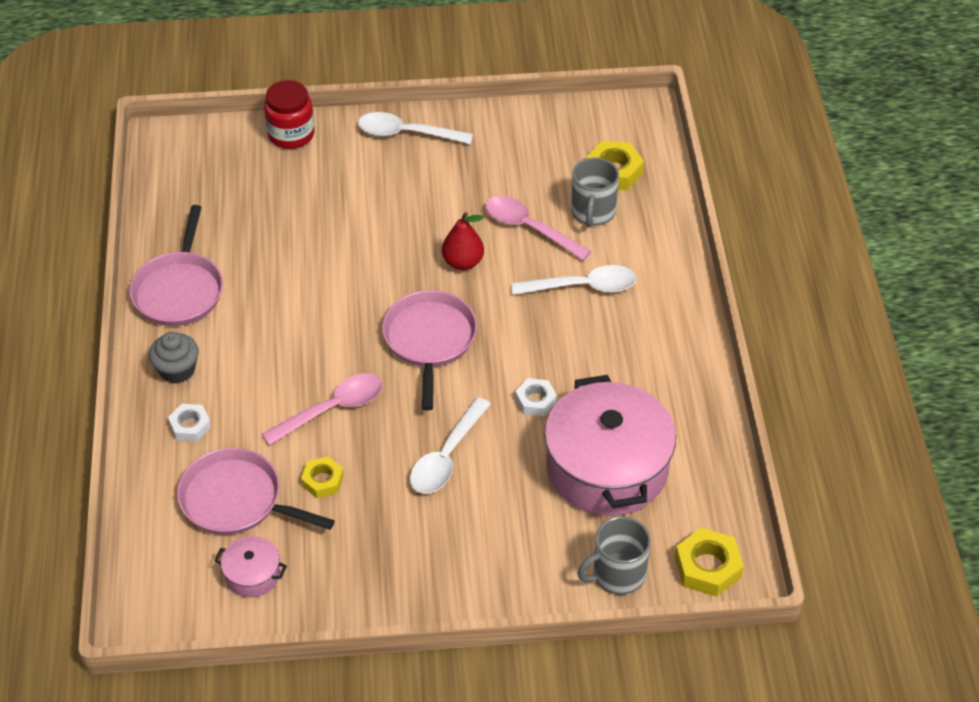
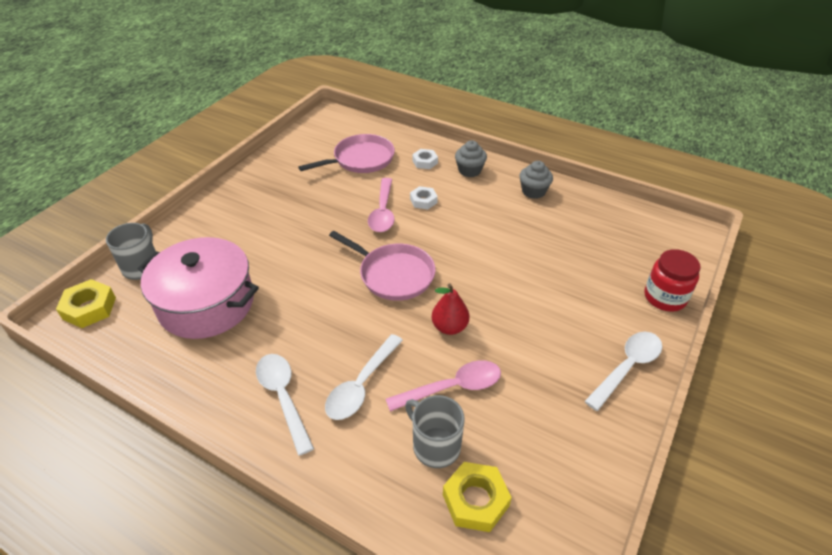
camera: 125 degrees right, 5 degrees down
pink pan [129,205,223,326] -> grey cupcake [519,161,553,199]
pink pot [214,536,287,597] -> none
yellow nut [301,456,344,498] -> none
white spoon [410,397,491,494] -> white spoon moved to [256,354,314,456]
white nut [515,378,557,416] -> white nut moved to [410,186,438,210]

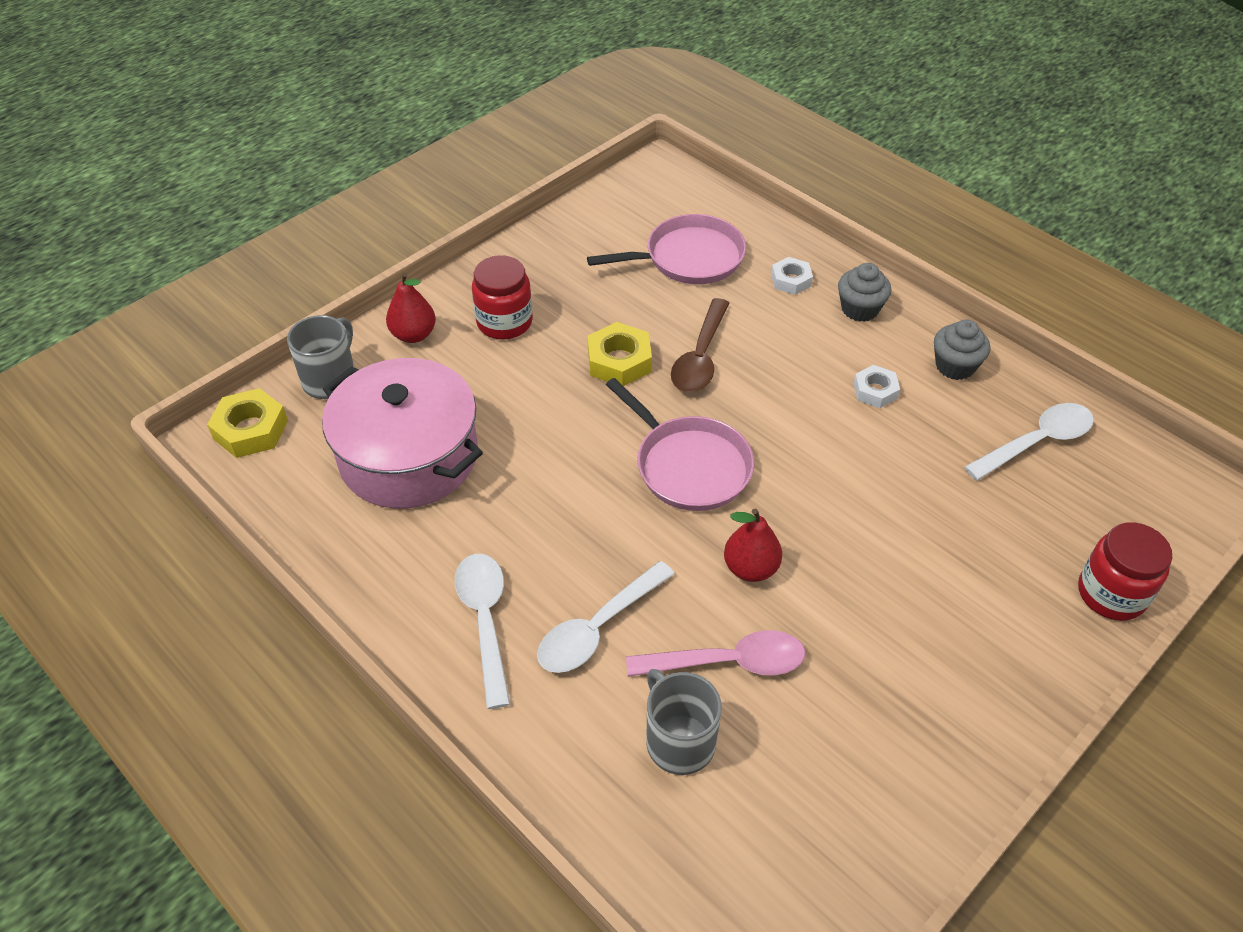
camera: 15 degrees right, 5 degrees up
pink spoon [368,178,395,232] -> brown spoon [671,298,729,393]
white nut [410,186,438,210] -> white nut moved to [853,365,900,408]
yellow nut [443,462,512,532] -> yellow nut moved to [588,322,652,386]
white spoon [584,332,662,411] -> white spoon moved to [964,403,1094,481]
none -> red pear [386,272,436,343]
none -> red jar [472,255,533,339]

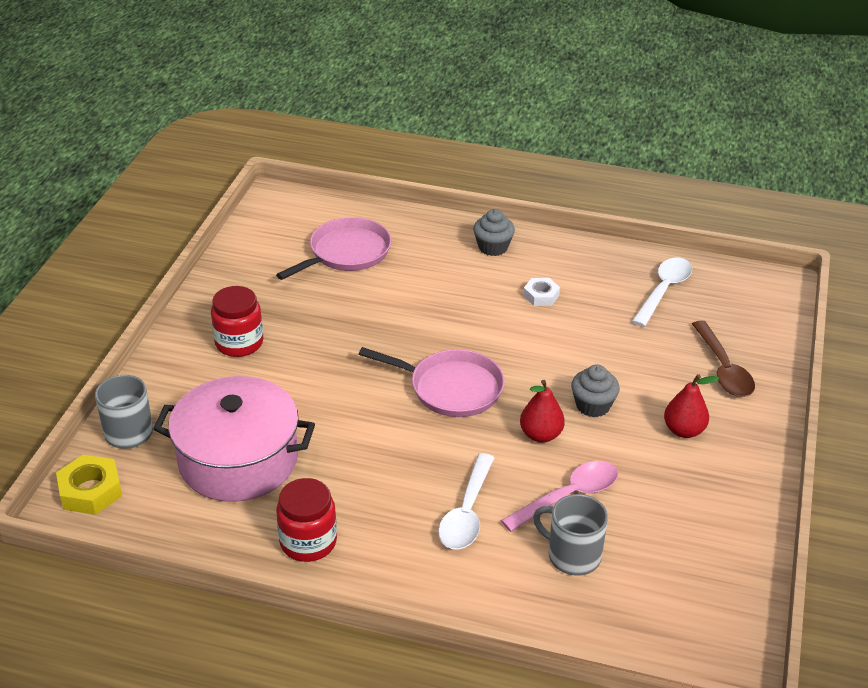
camera: 30 degrees left, 10 degrees down
red pear [386,272,436,343] -> red pear moved to [664,374,719,438]
white spoon [455,554,510,709] -> none
yellow nut [588,322,652,386] -> none
brown spoon [671,298,729,393] -> brown spoon moved to [692,321,755,397]
white nut [771,257,813,295] -> none
grey cupcake [934,319,990,380] -> grey cupcake moved to [571,364,620,417]
red jar [1078,522,1172,621] -> red jar moved to [276,478,337,562]

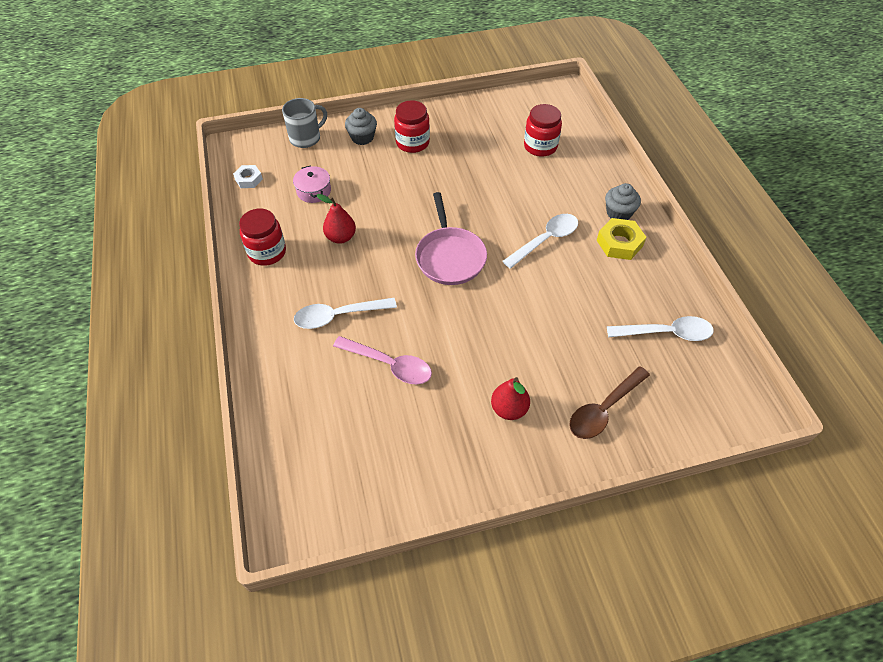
camera: 60 degrees right, 15 degrees up
yellow nut [56,455,122,515] -> yellow nut moved to [597,218,646,260]
pink pot [153,376,315,502] -> pink pot [293,165,331,203], size x0.43
pink pan [276,217,391,280] -> red jar [524,104,562,157]
red pear [520,380,565,443] -> red pear moved to [317,194,356,244]
white nut [523,278,560,306] -> white nut moved to [233,165,263,188]
grey mug [533,494,608,575] -> none
grey cupcake [571,364,620,417] -> grey cupcake moved to [345,108,377,145]
none -> white spoon [502,214,578,269]

